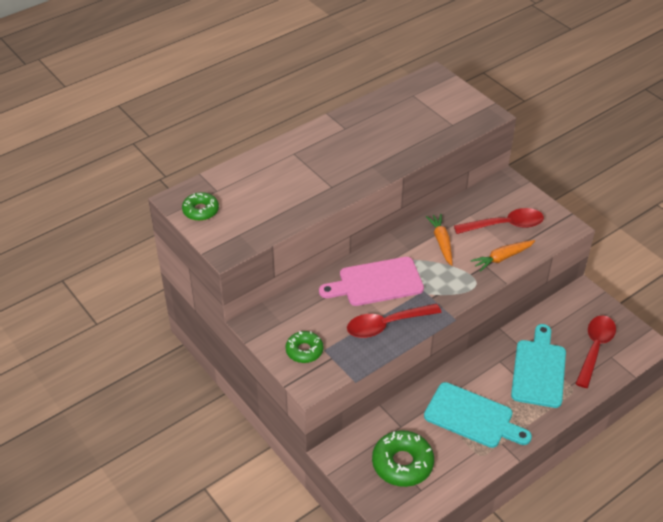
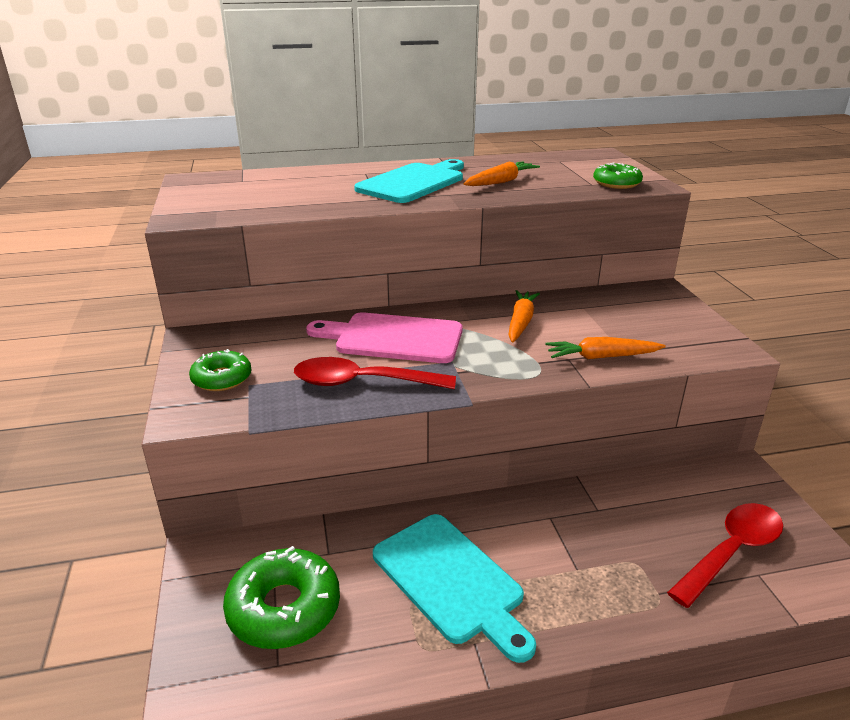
camera: 25 degrees right, 15 degrees down
green donut [182,192,219,221] -> green donut moved to [593,162,643,189]
red spoon [454,208,544,234] -> none
turquoise cutting board [511,324,566,408] -> turquoise cutting board moved to [354,159,464,203]
none -> orange carrot [463,162,540,186]

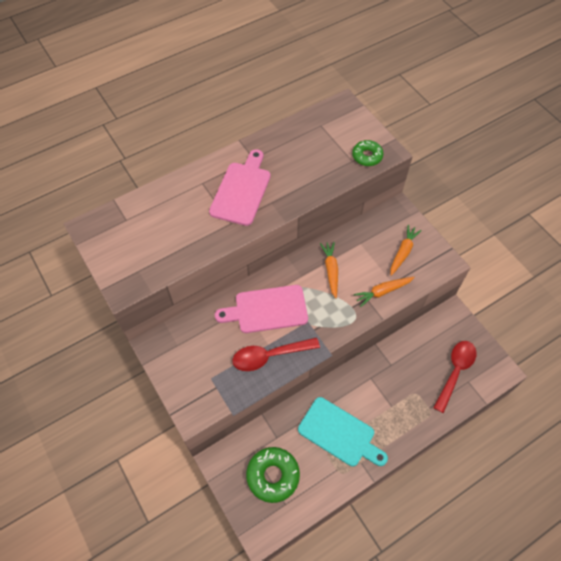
camera: 20 degrees left, 30 degrees up
green donut [189,349,252,391] -> none
turquoise cutting board [354,159,464,203] -> pink cutting board [209,149,270,226]
orange carrot [463,162,540,186] -> orange carrot moved to [390,225,422,276]

